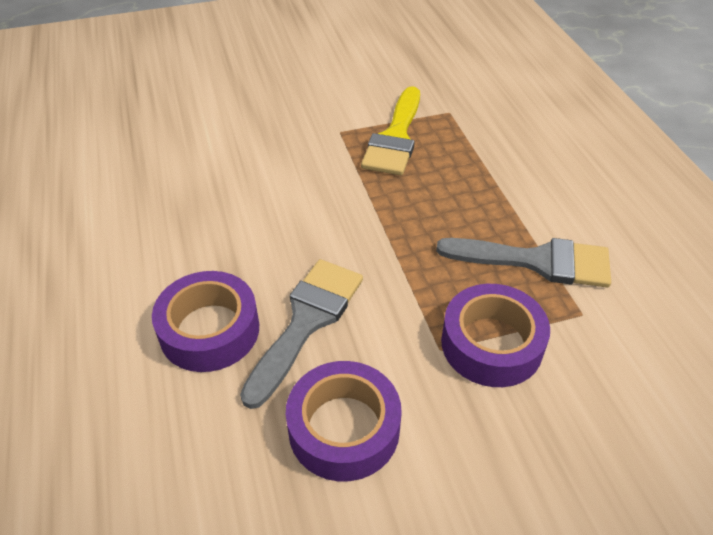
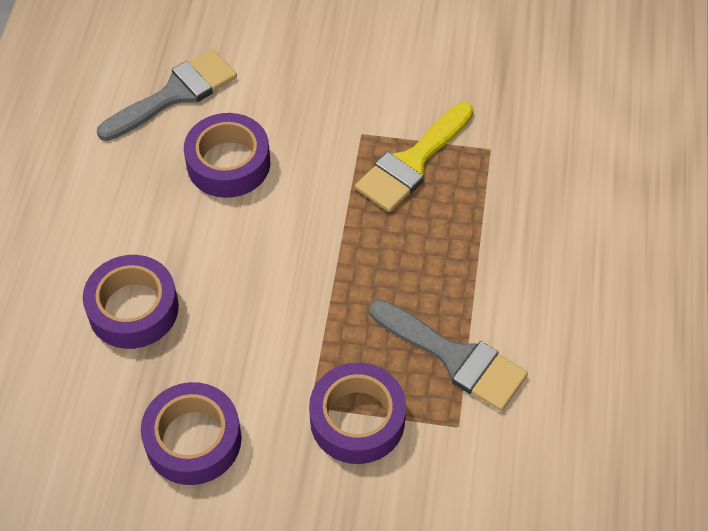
camera: 25 degrees right, 10 degrees up
grey brush [240,259,363,409] -> grey brush moved to [97,49,237,141]
none -> purple tape [184,113,270,198]

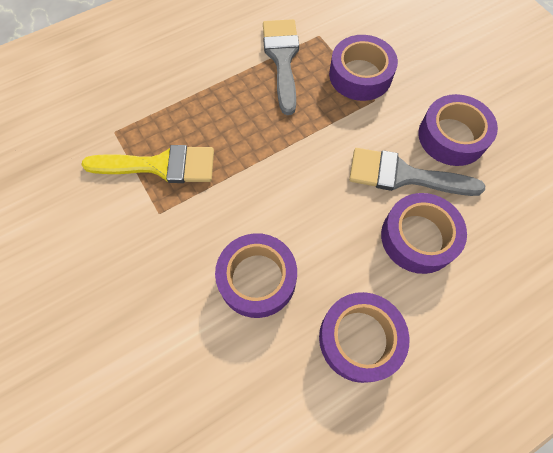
camera: 130 degrees left, 10 degrees up
grey brush [97,49,237,141] -> grey brush moved to [349,148,485,196]
none -> purple tape [319,292,409,383]

